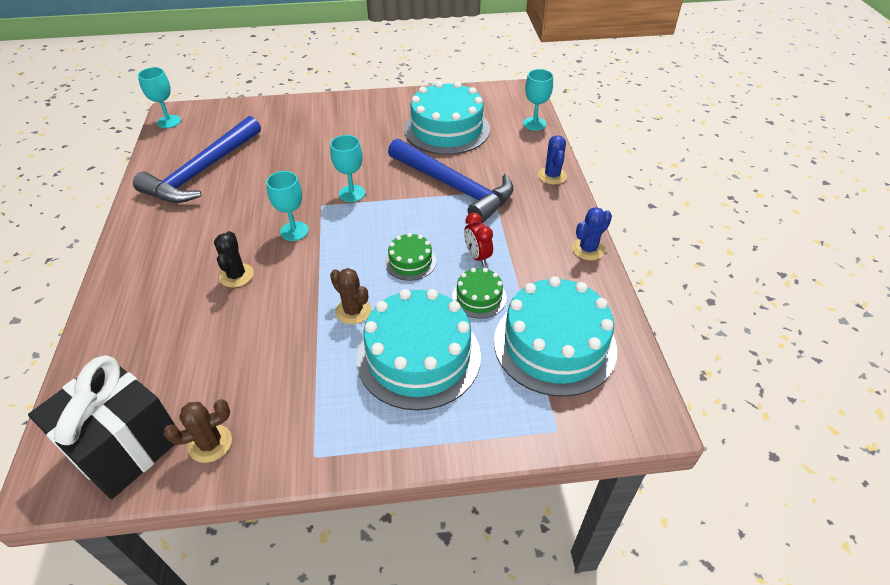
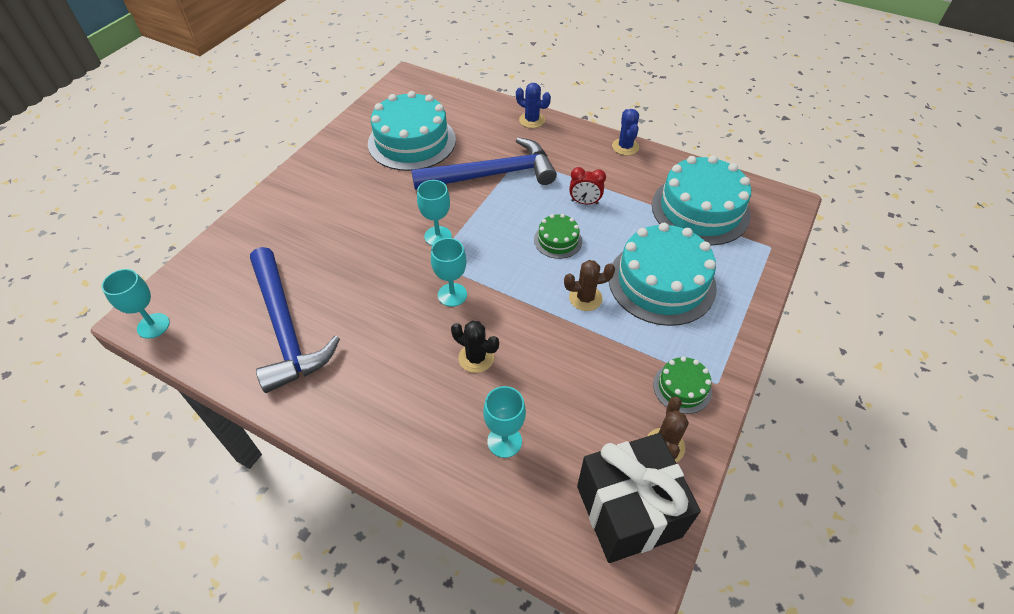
camera: 55 degrees left, 5 degrees up
green cake [452,268,507,319] -> green cake moved to [653,356,712,414]
turquoise goblet [523,69,553,131] -> turquoise goblet moved to [483,386,526,458]

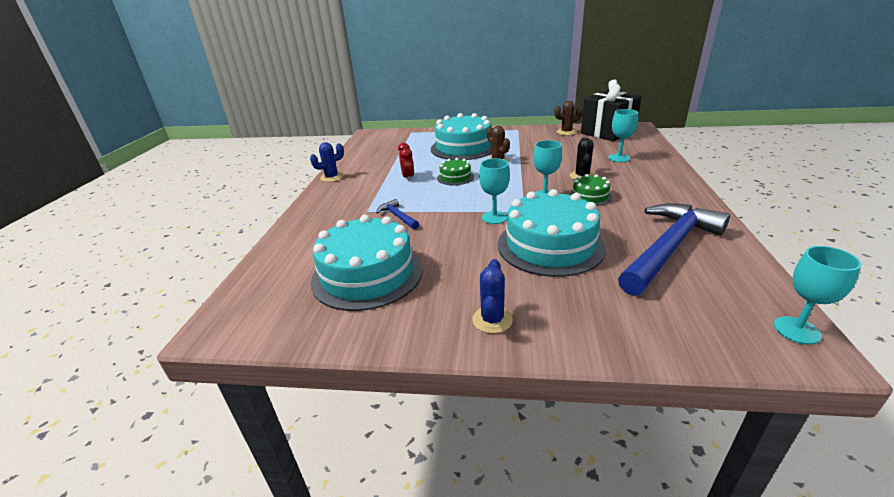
camera: 110 degrees left, 20 degrees down
blue hammer [411,137,557,190] -> blue hammer [376,199,419,229], size x0.43
blue cactus [516,83,551,128] -> blue cactus moved to [472,259,513,334]
turquoise cake [652,155,751,246] -> turquoise cake moved to [498,189,606,277]
green cake [653,356,712,414] -> green cake moved to [568,174,612,206]

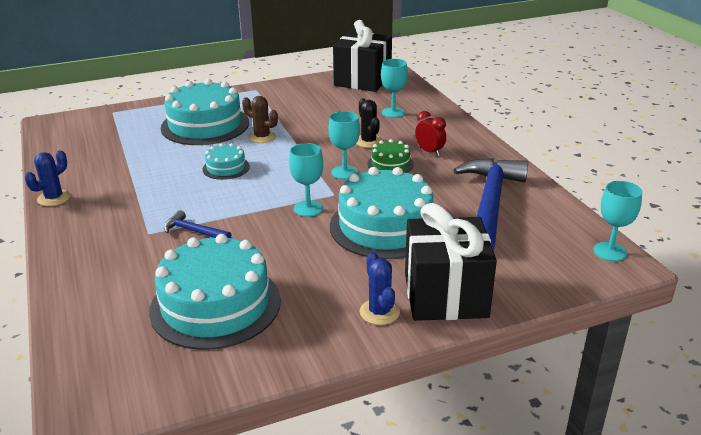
camera: 30 degrees left, 0 degrees up
red clock [398,143,414,181] -> red clock moved to [415,111,446,156]
green cake [437,158,474,185] -> turquoise cake [203,143,250,180]
brown cactus [554,101,582,135] -> none
none -> black gift [405,203,497,321]

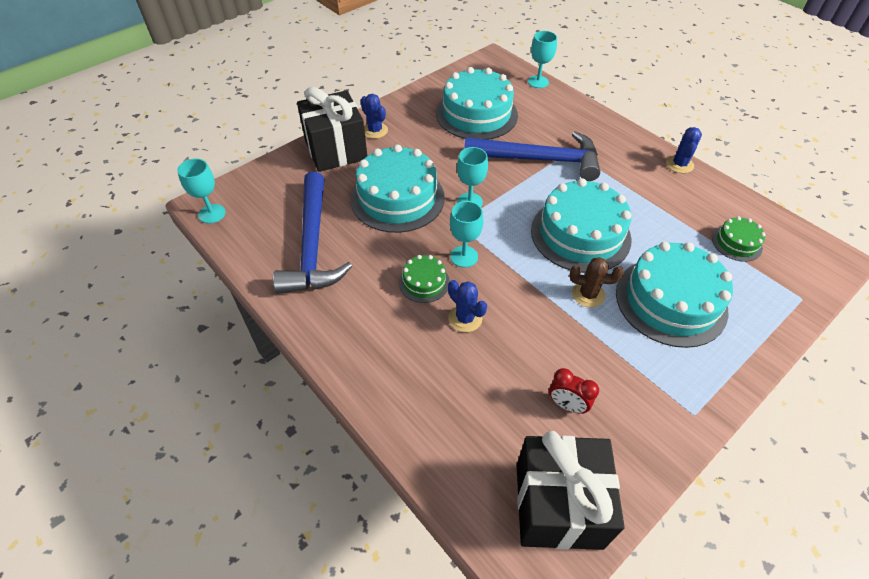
camera: 160 degrees right, 20 degrees up
blue hammer [164,210,231,238] -> blue hammer [464,131,600,181], size x2.32
turquoise cake [203,143,250,180] -> turquoise cake [531,178,631,273], size x2.09
black cactus [356,98,383,148] -> blue cactus [448,280,487,332]
turquoise goblet [381,59,408,118] -> turquoise goblet moved to [528,31,557,88]
red clock [415,111,446,156] -> red clock moved to [549,368,599,414]
none -> green cake [712,216,766,262]

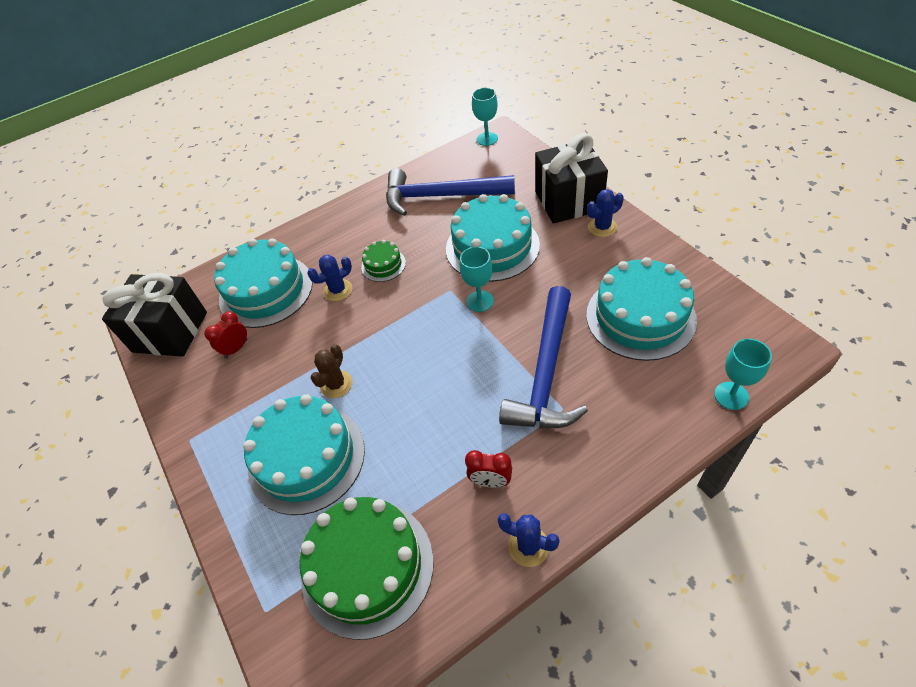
camera: 105 degrees right, 0 degrees up
turquoise goblet [450,201,483,268] -> none
turquoise cake [531,178,631,273] -> turquoise cake moved to [214,238,313,328]
green cake [712,216,766,262] -> green cake [300,497,434,640], size x2.09
none -> red clock [465,450,512,488]

